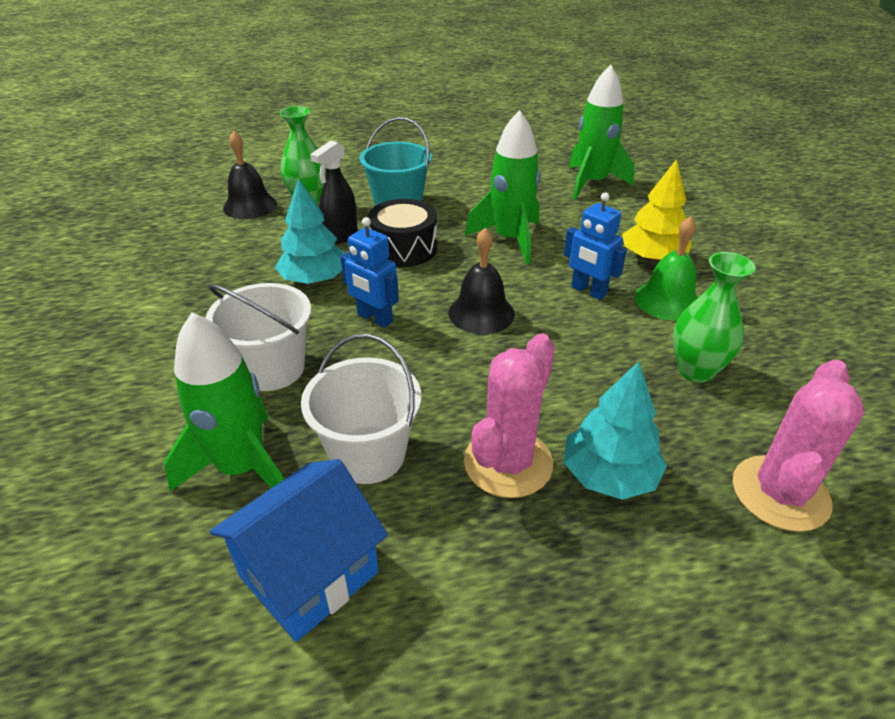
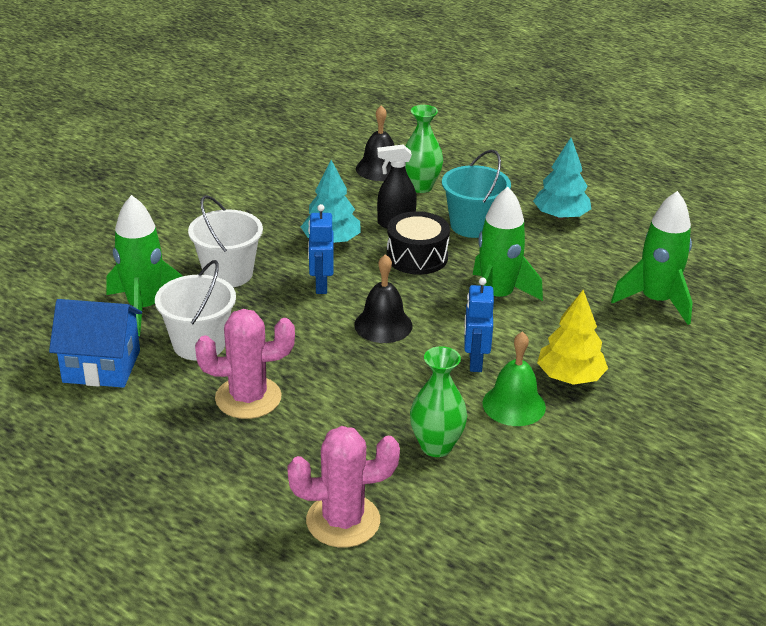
camera: 50 degrees right, 5 degrees down
turquoise tree [564,361,667,500] -> turquoise tree moved to [533,138,591,220]

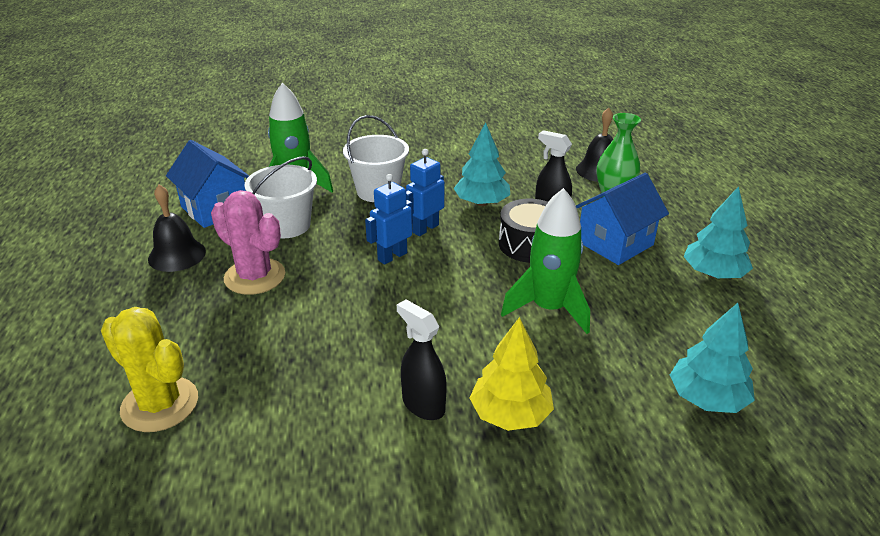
camera: 45 degrees right, 0 degrees up
pink cactus [287,426,400,547] -> yellow cactus [101,307,198,432]
black bell [354,254,412,343] -> black bell moved to [148,185,206,272]
green vase [410,346,467,457] -> none
turquoise bucket [442,150,511,238] -> blue house [576,173,669,265]
blue robot [464,278,494,372] -> blue robot moved to [365,174,413,265]
green bell [482,331,546,426] -> black spray bottle [397,299,447,420]
green rocket [611,191,693,325] -> turquoise tree [670,303,755,413]

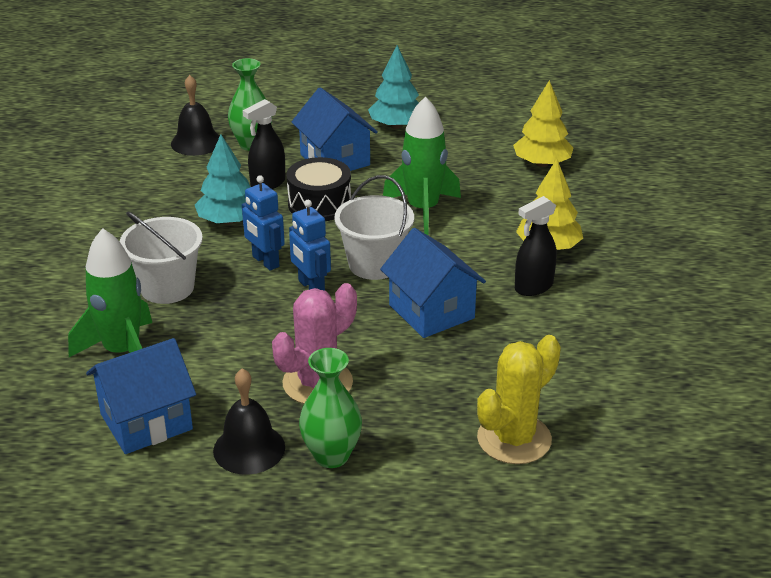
camera: 80 degrees left, 0 degrees up
white bucket [244,156,317,238] -> white bucket moved to [334,175,414,280]
turquoise tree [670,303,755,413] -> yellow tree [513,80,573,167]
none -> green vase [299,348,362,468]
none -> blue house [380,228,486,338]

